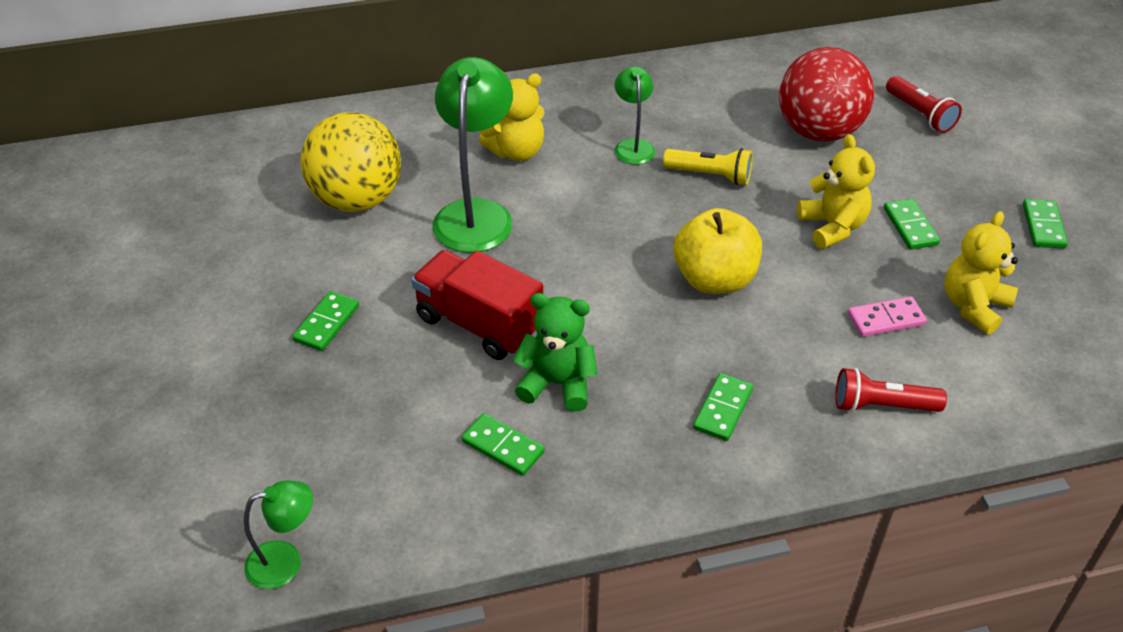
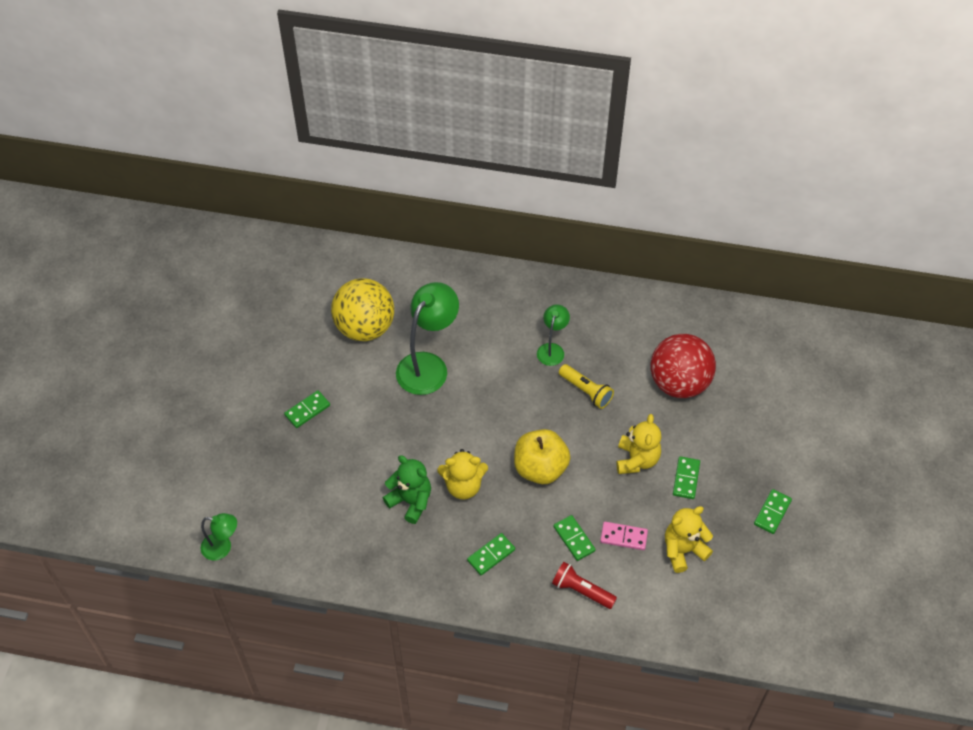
camera: 25 degrees right, 10 degrees up
red truck [411,250,543,360] -> none
green domino [462,413,545,476] -> green domino moved to [553,515,596,561]
yellow teddy bear [479,73,545,161] -> yellow teddy bear moved to [437,449,488,500]
red flashlight [886,76,962,133] -> none

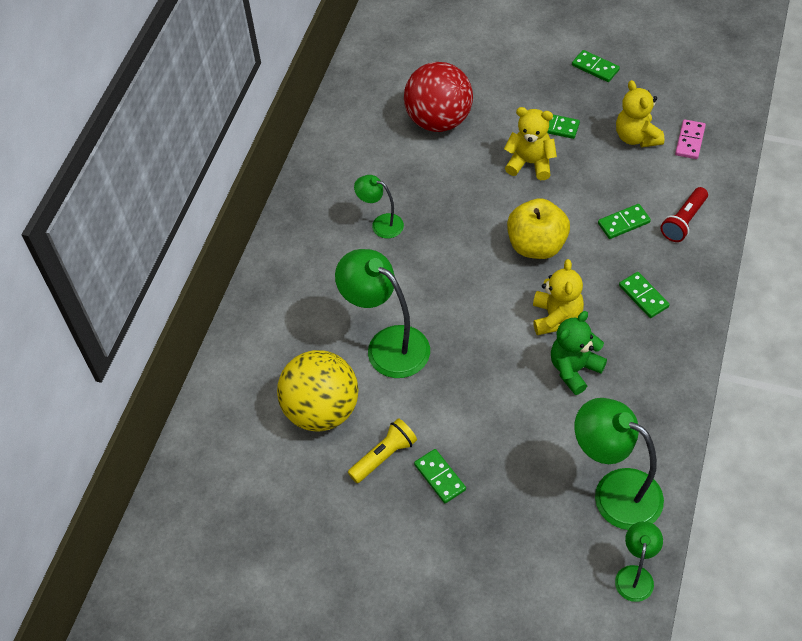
camera: 80 degrees left, 0 degrees up
yellow flashlight [559,364,614,409] -> yellow flashlight moved to [348,418,417,483]
pink domino [600,522,648,550] -> pink domino moved to [675,119,706,159]
none -> green lamp [574,398,664,530]

